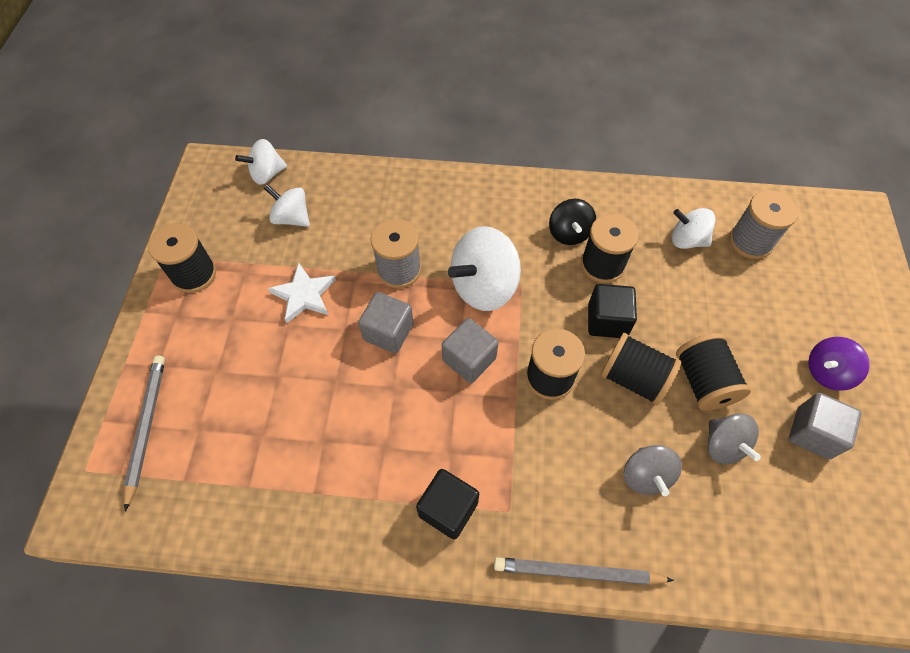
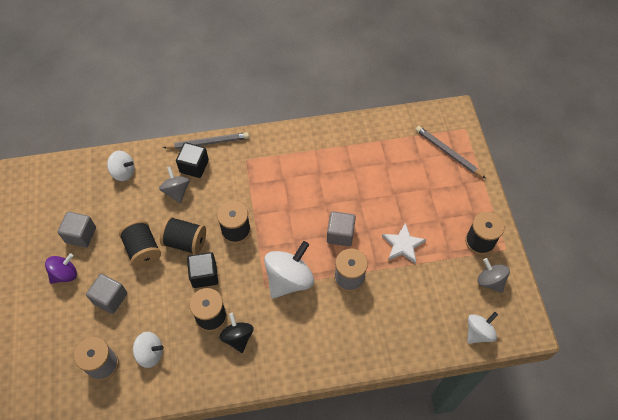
camera: 165 degrees right, 0 degrees up
grey pencil [124,355,165,512] -> grey pencil turned 150 degrees clockwise [415,126,486,179]
white spinning top [264,184,310,227] -> white spinning top moved to [107,151,135,181]
black cube [416,469,479,540] -> black cube moved to [176,142,209,178]
grey cube [442,318,499,383] -> grey cube moved to [86,274,127,314]
grey spinning top [708,413,761,464] -> grey spinning top moved to [478,258,510,293]

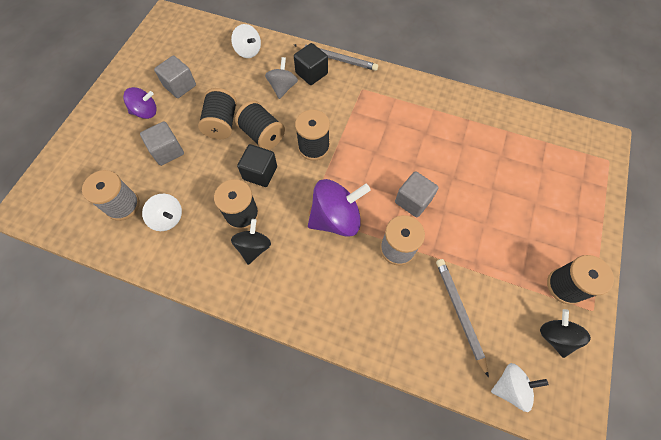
camera: 30 degrees right, 5 degrees up
white spinning top [264,241,314,299] -> purple spinning top [308,179,371,237]
white star [382,223,426,264] -> none
grey pencil [415,126,486,179] -> grey pencil moved to [436,259,489,378]
grey spinning top [478,258,510,293] -> black spinning top [540,309,591,358]

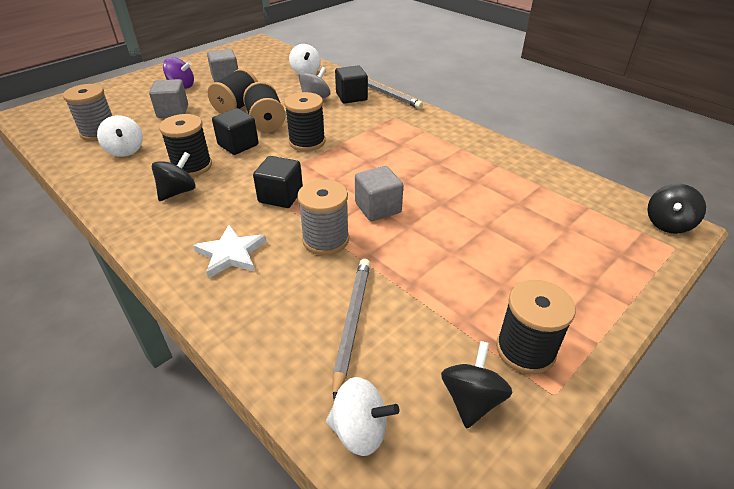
camera: 25 degrees right, 25 degrees down
purple spinning top [308,179,371,237] -> black cube [253,156,303,208]
none -> white star [193,225,266,278]
none -> black spinning top [647,184,706,234]

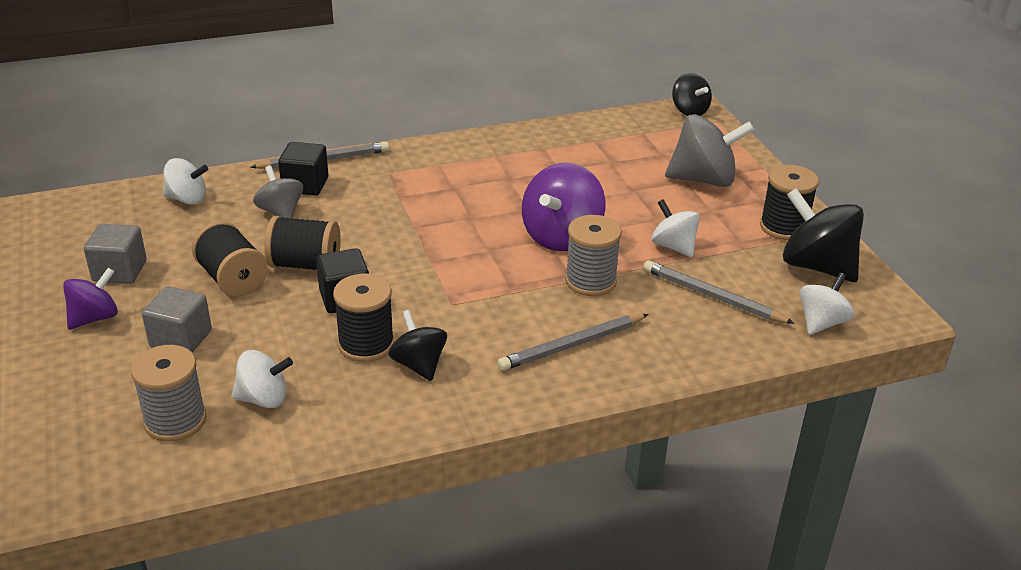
camera: 65 degrees left, 5 degrees down
white star [193,225,266,278] -> grey pencil [498,314,649,371]
black cube [253,156,303,208] -> none
black spool [284,92,325,151] -> none
grey cube [355,166,403,221] -> purple spinning top [522,163,605,251]
black spinning top [441,341,513,429] -> black spinning top [783,188,864,282], size x1.66
none -> white spinning top [652,199,700,257]
none -> grey spinning top [665,114,754,187]

